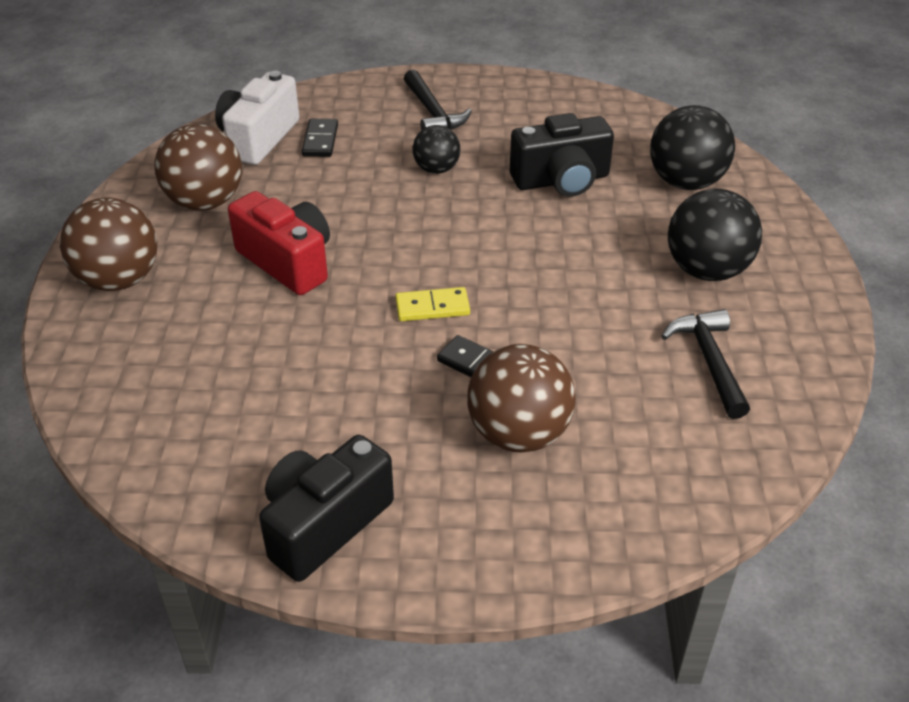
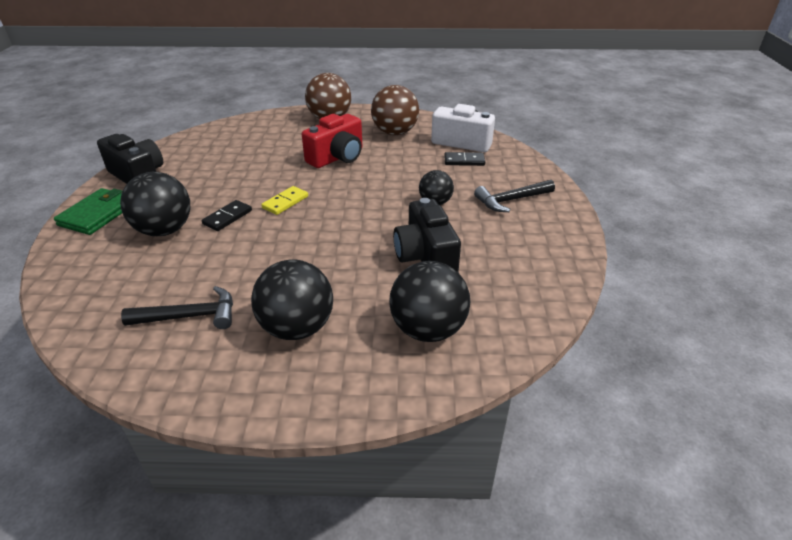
camera: 90 degrees right, 5 degrees down
yellow domino [395,287,470,321] -> yellow domino turned 45 degrees clockwise [261,186,308,215]
brown ball [467,344,576,453] -> black ball [120,172,190,236]
none -> green wallet [54,188,123,235]

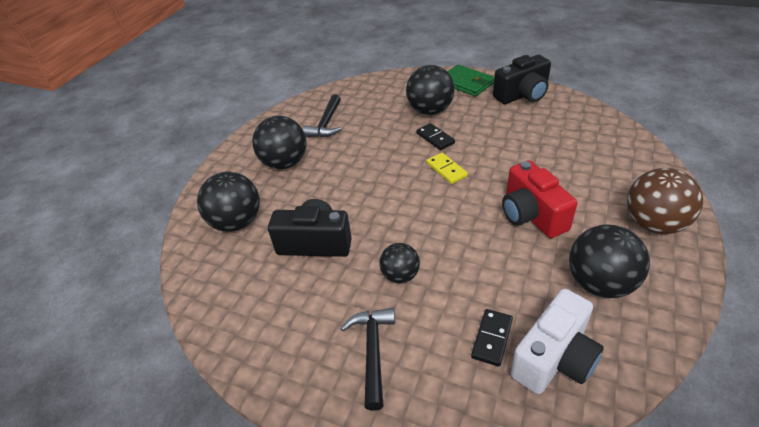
camera: 115 degrees right, 5 degrees up
brown ball [371,85,419,135] -> black ball [569,225,650,298]

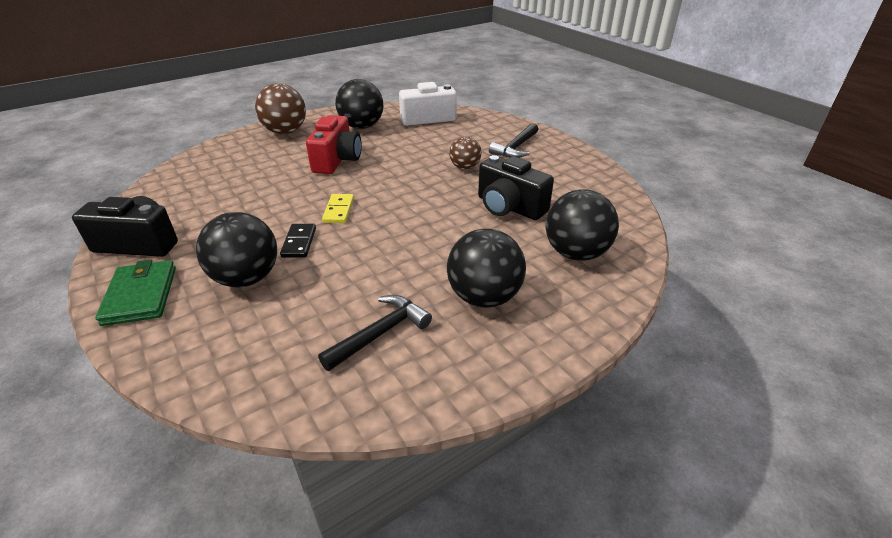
camera: 150 degrees left, 5 degrees down
black ball [379,243,420,283] -> brown ball [449,136,481,169]
black domino [471,309,513,367] -> none

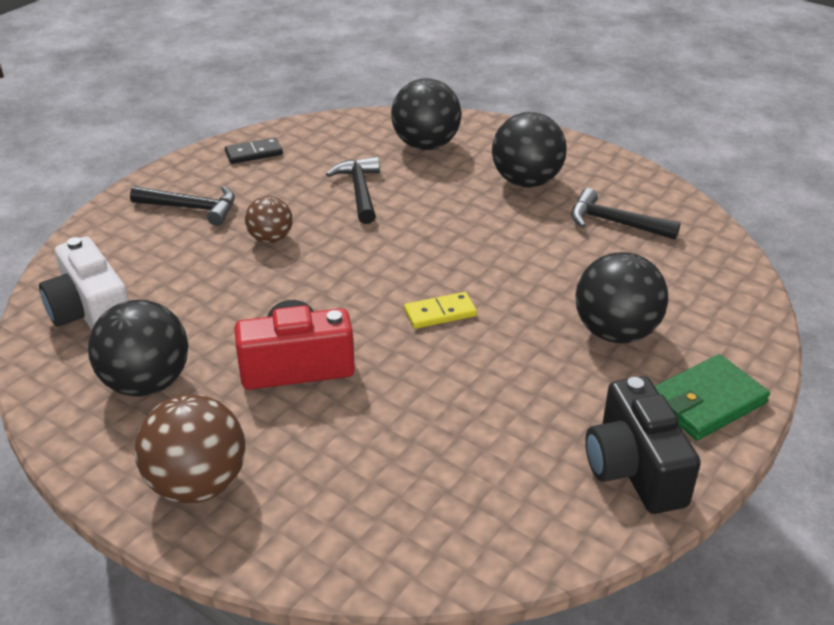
camera: 110 degrees left, 0 degrees up
black domino [280,224,316,258] -> black domino moved to [225,138,283,164]
black camera [478,155,554,220] -> black hammer [326,157,380,224]

